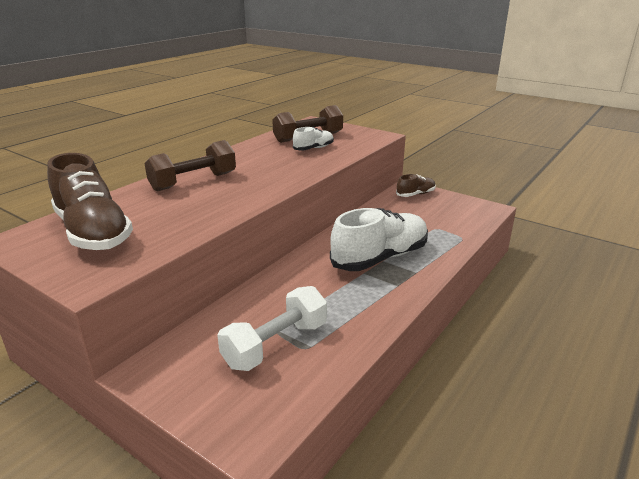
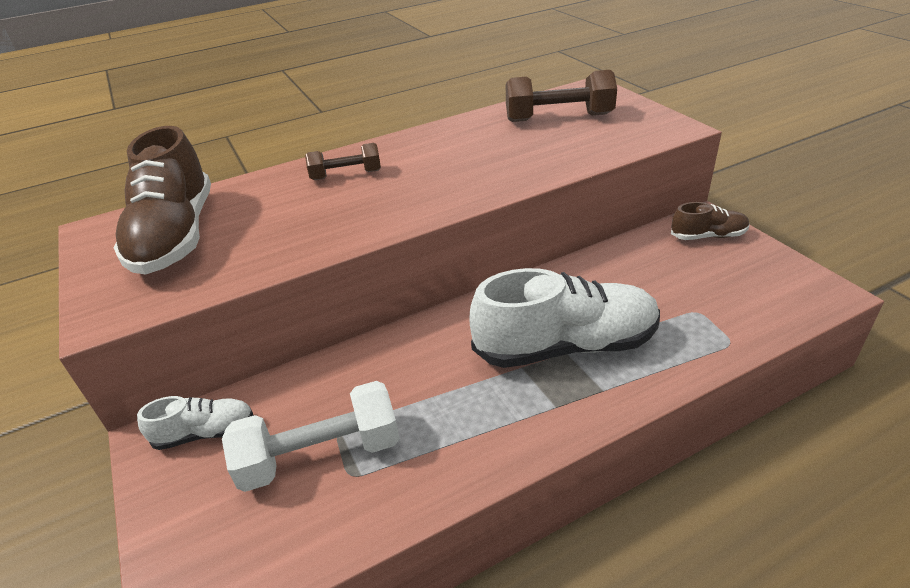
camera: 30 degrees right, 10 degrees up
brown dumbbell [145,140,236,191] -> brown dumbbell [305,143,381,180], size x0.61
white shoe [293,127,334,150] -> white shoe moved to [137,396,254,450]

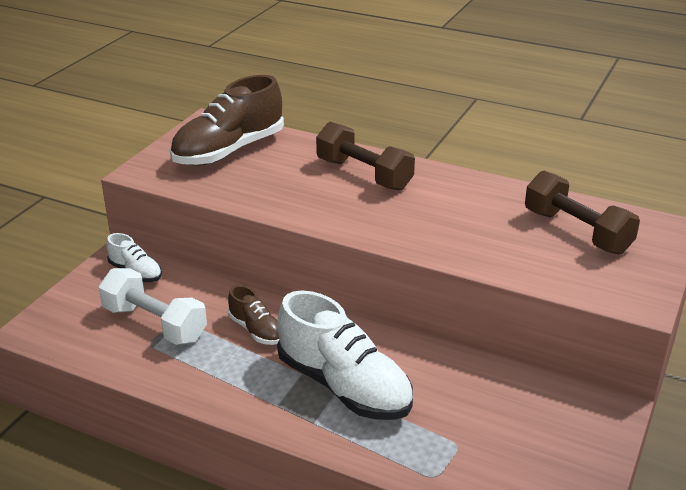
camera: 50 degrees right, 5 degrees down
brown dumbbell [305,143,381,180] -> brown dumbbell [316,122,415,191], size x1.64
brown shoe [671,202,749,240] -> brown shoe moved to [228,285,279,345]

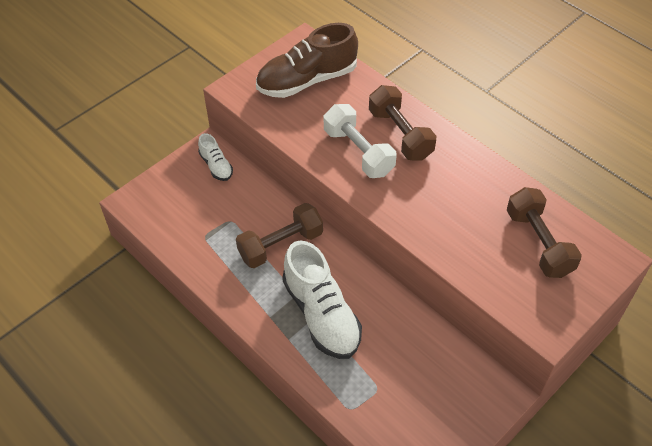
camera: 20 degrees right, 20 degrees up
white dumbbell [99,268,207,345] -> white dumbbell moved to [324,104,397,178]
brown shoe [228,285,279,345] -> brown dumbbell [236,203,323,268]

